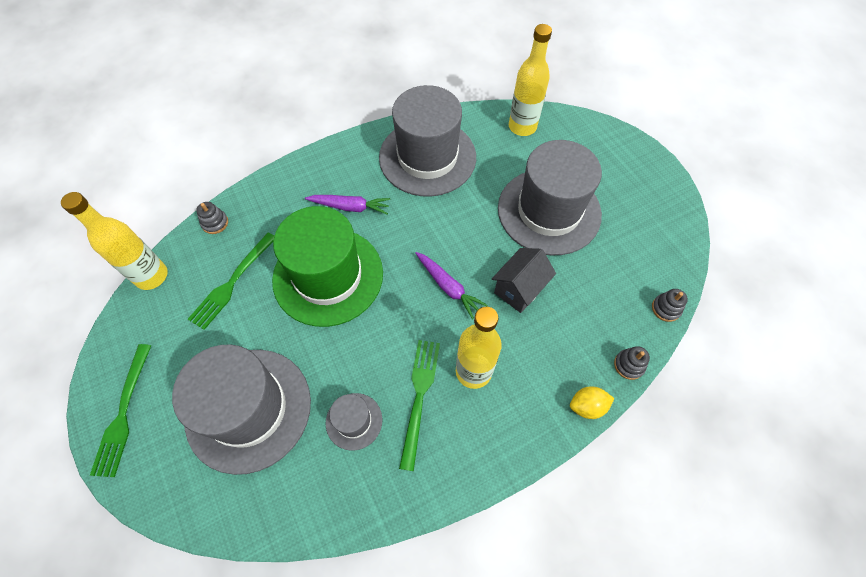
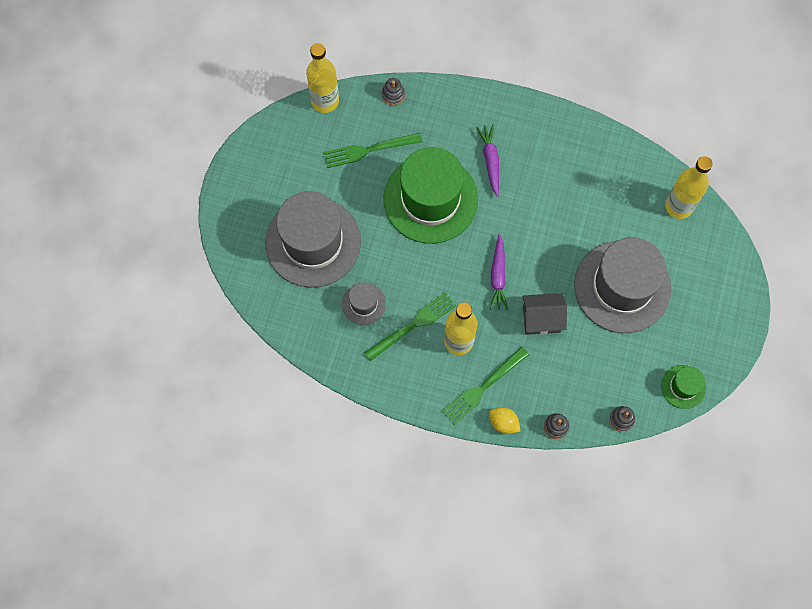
camera: 45 degrees right, 10 degrees up
green fork [90,344,151,477] -> green fork moved to [442,347,529,425]
purple carrot [305,195,390,214] -> purple carrot turned 150 degrees counterclockwise [476,124,499,197]
grey hat [379,85,476,197] -> none
none -> green hat [661,365,706,409]

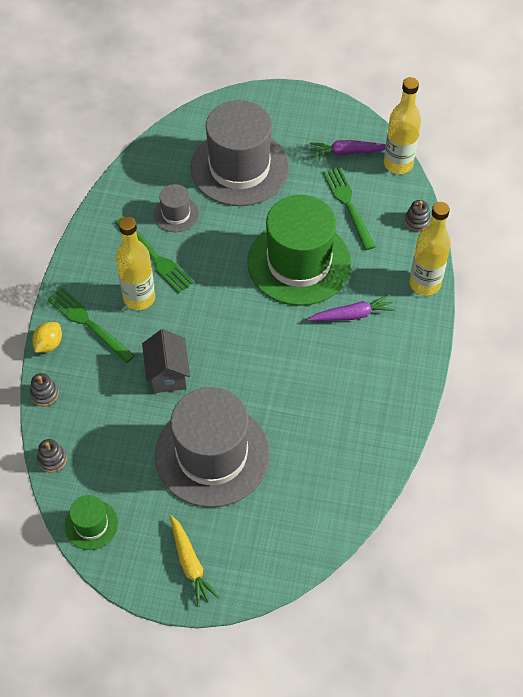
camera: 85 degrees right, 15 degrees down
purple carrot [490,234,508,310] -> purple carrot moved to [310,140,386,157]
yellow bottle [665,156,713,219] -> yellow bottle moved to [409,202,451,296]
none -> yellow carrot [170,515,219,607]

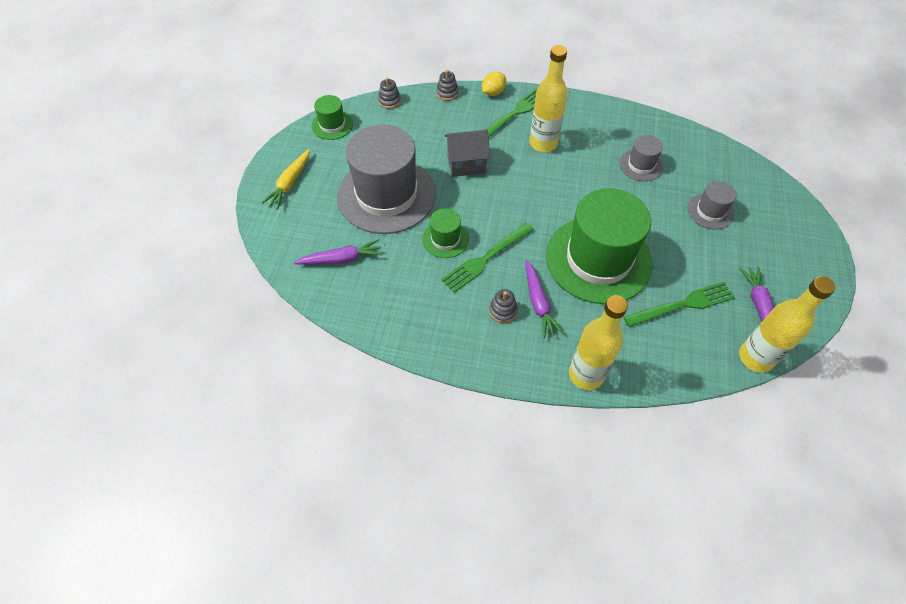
camera: 90 degrees right, 0 degrees up
yellow lemon [32,322,62,353] -> yellow lemon turned 75 degrees counterclockwise [482,72,506,96]
green fork [115,217,194,293] -> green fork moved to [441,223,534,293]
yellow carrot [170,515,219,607] -> yellow carrot turned 45 degrees counterclockwise [262,149,310,209]
grey hat [191,100,289,206] -> grey hat [688,181,737,230], size x0.45
grey stacking toy [404,200,431,231] -> grey stacking toy moved to [489,289,518,323]
none -> purple carrot [294,239,383,265]
none -> green hat [422,208,469,258]

